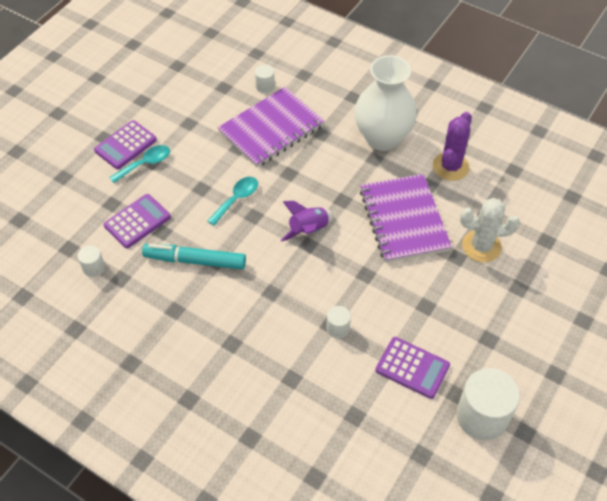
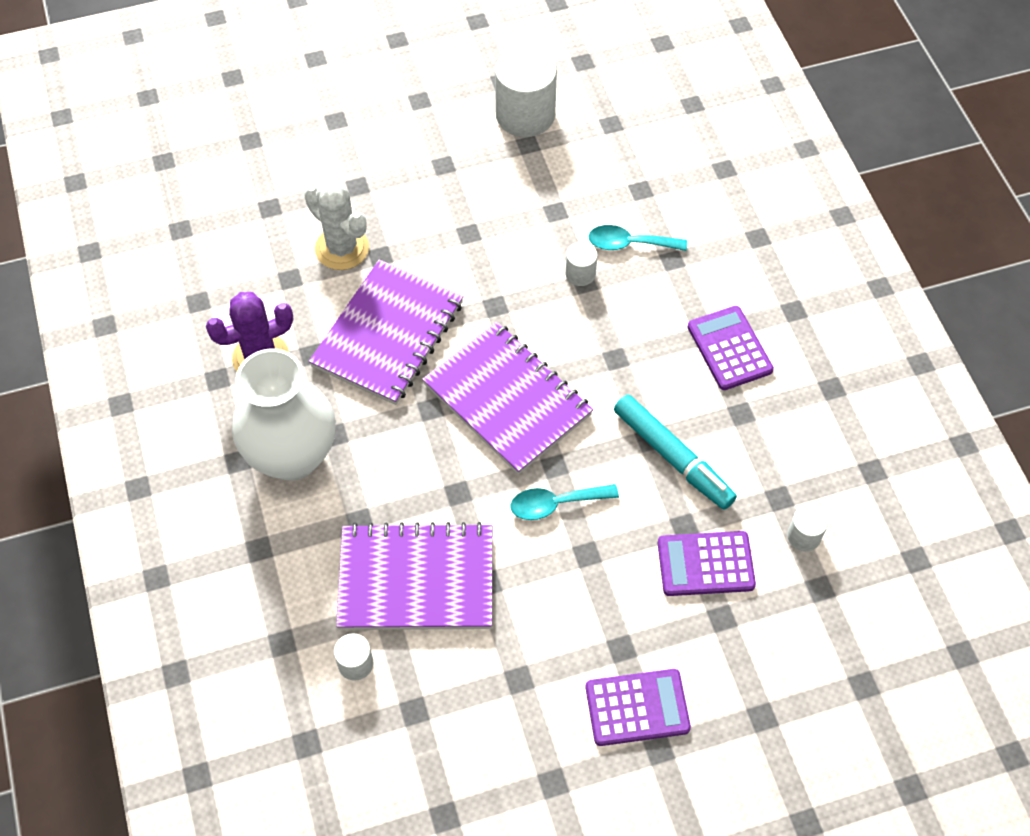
camera: 140 degrees left, 5 degrees up
turquoise spoon [109,145,170,183] -> turquoise spoon moved to [588,225,687,251]
purple rocket [280,201,334,242] -> purple notebook [422,322,593,475]
purple calculator [376,337,450,399] -> purple calculator moved to [688,306,774,390]

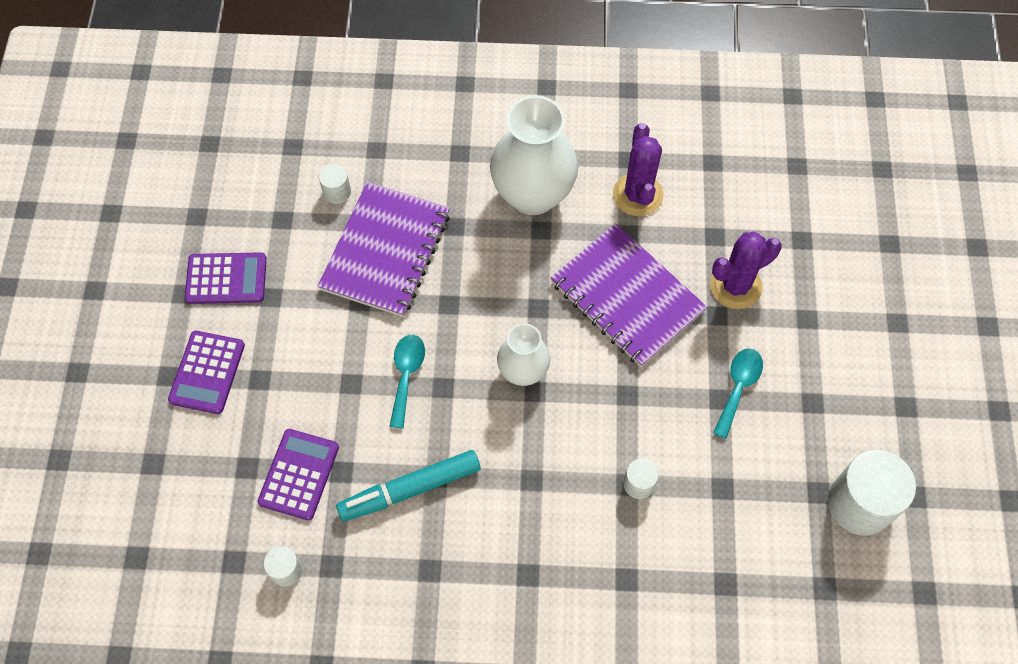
camera: 110 degrees right, 5 degrees up
white cactus [304,179,369,270] -> purple cactus [710,232,782,309]
purple notebook [422,322,593,475] -> white vase [497,323,550,386]
turquoise spoon [588,225,687,251] -> turquoise spoon moved to [713,349,763,439]
purple calculator [688,306,774,390] -> purple calculator moved to [185,252,267,304]

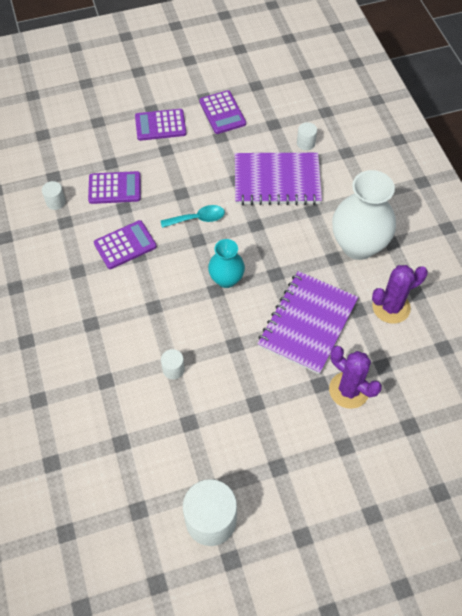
camera: 70 degrees right, 5 degrees down
turquoise marker [336,450,481,521] -> purple calculator [94,220,157,269]
white vase [497,323,550,386] -> turquoise vase [208,239,245,288]
turquoise spoon [713,349,763,439] -> none

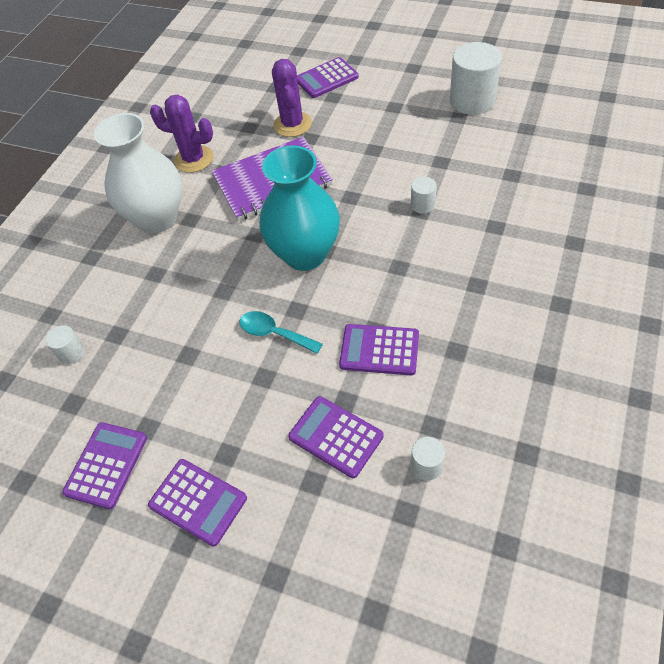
camera: 135 degrees left, 5 degrees down
turquoise vase [208,239,245,288] -> turquoise vase [259,145,340,271], size x1.74
purple notebook [235,153,322,205] -> none
none -> purple calculator [297,57,359,98]

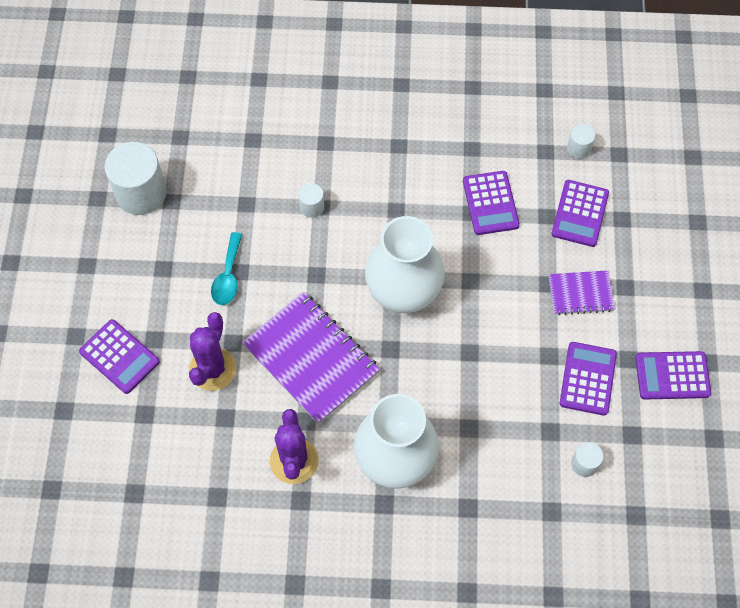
camera: 115 degrees left, 10 degrees up
purple calculator [148,459,247,547] -> purple calculator moved to [560,342,617,416]
turquoise spoon [240,311,323,354] -> turquoise spoon moved to [211,232,242,305]
turquoise vase [259,145,340,271] -> white vase [365,216,445,313]
purple cactus [272,59,312,137] -> purple cactus turned 45 degrees counterclockwise [189,312,236,391]
none -> purple notebook [549,270,615,315]

